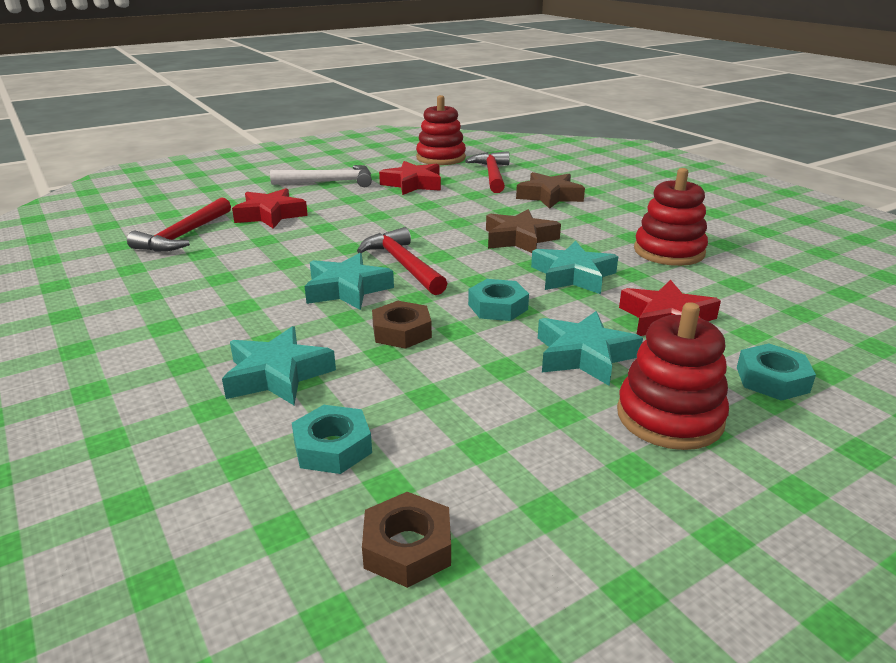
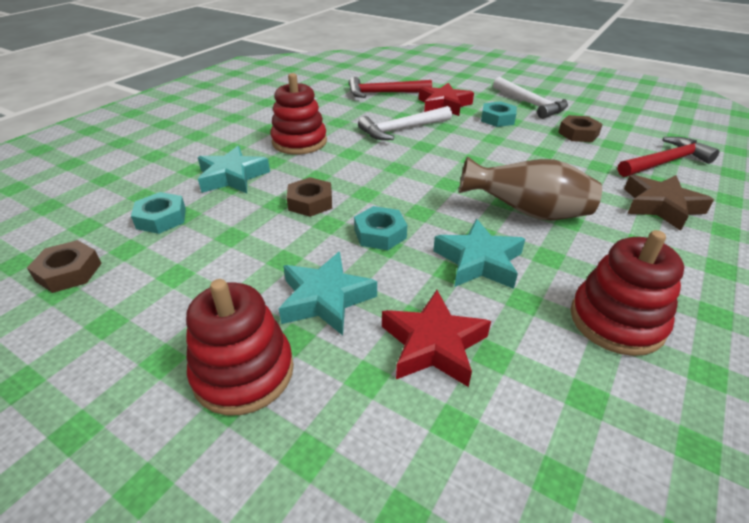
camera: 65 degrees right, 10 degrees up
turquoise star [305,253,394,310] -> none
red hammer [357,227,448,295] -> none
red star [379,161,441,195] -> brown nut [558,115,603,142]
red stacking toy [416,95,466,165] -> red stacking toy moved to [271,73,327,155]
brown star [486,209,561,253] -> brown vase [459,156,602,220]
turquoise nut [737,343,816,401] -> turquoise nut moved to [481,101,517,127]
none -> white hammer [358,106,452,140]

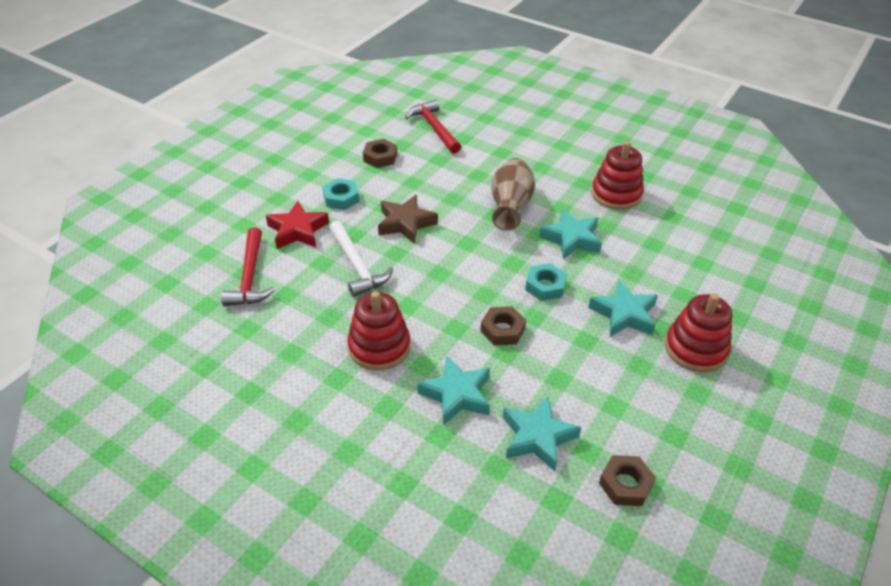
camera: 90 degrees left, 5 degrees up
turquoise nut [131,192,186,234] -> turquoise star [503,396,581,471]
red star [382,290,491,387] -> none
white hammer [493,77,568,119] -> none
brown star [624,175,714,231] -> brown star moved to [378,195,438,244]

